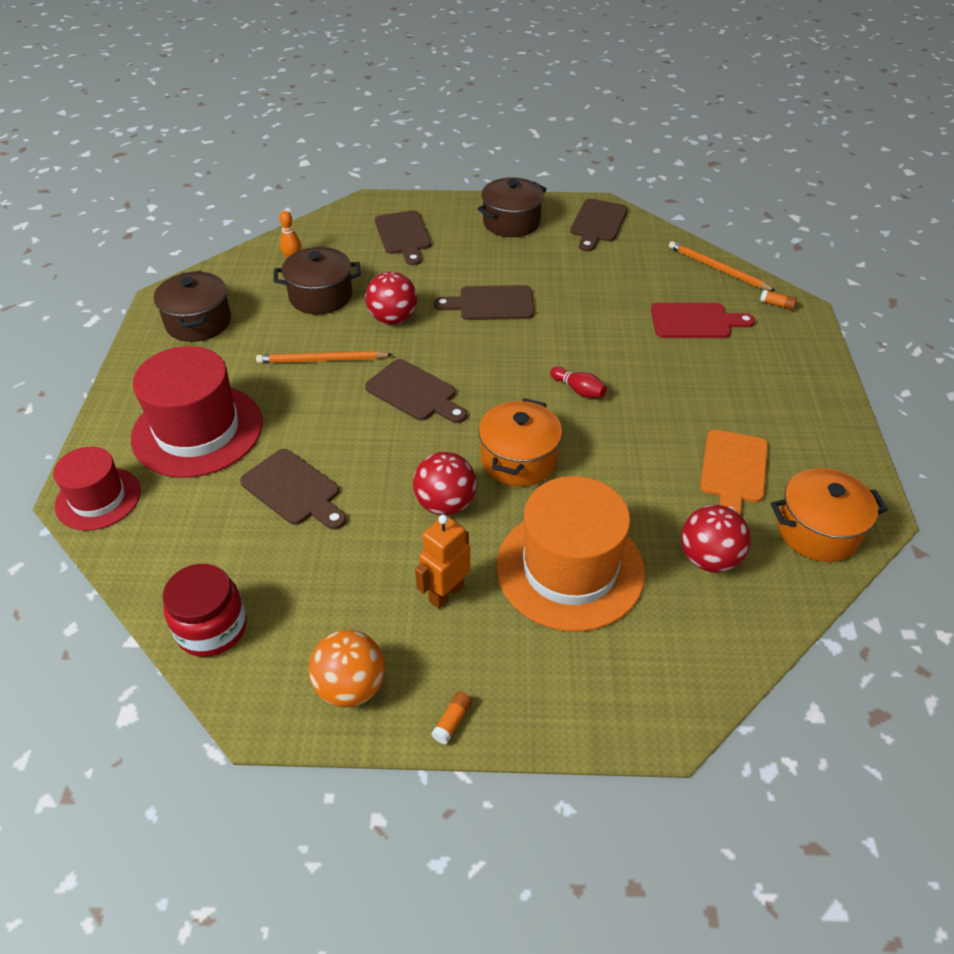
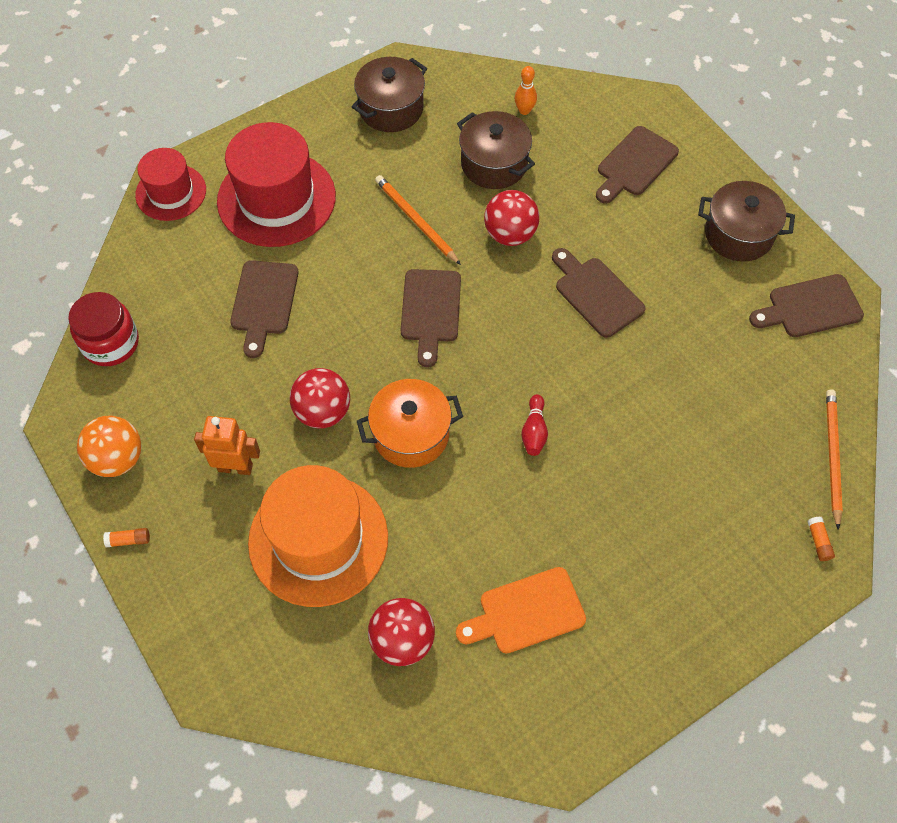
camera: 55 degrees right, 15 degrees up
red cutting board [651,303,755,338] -> none
orange pot [771,468,888,562] -> none

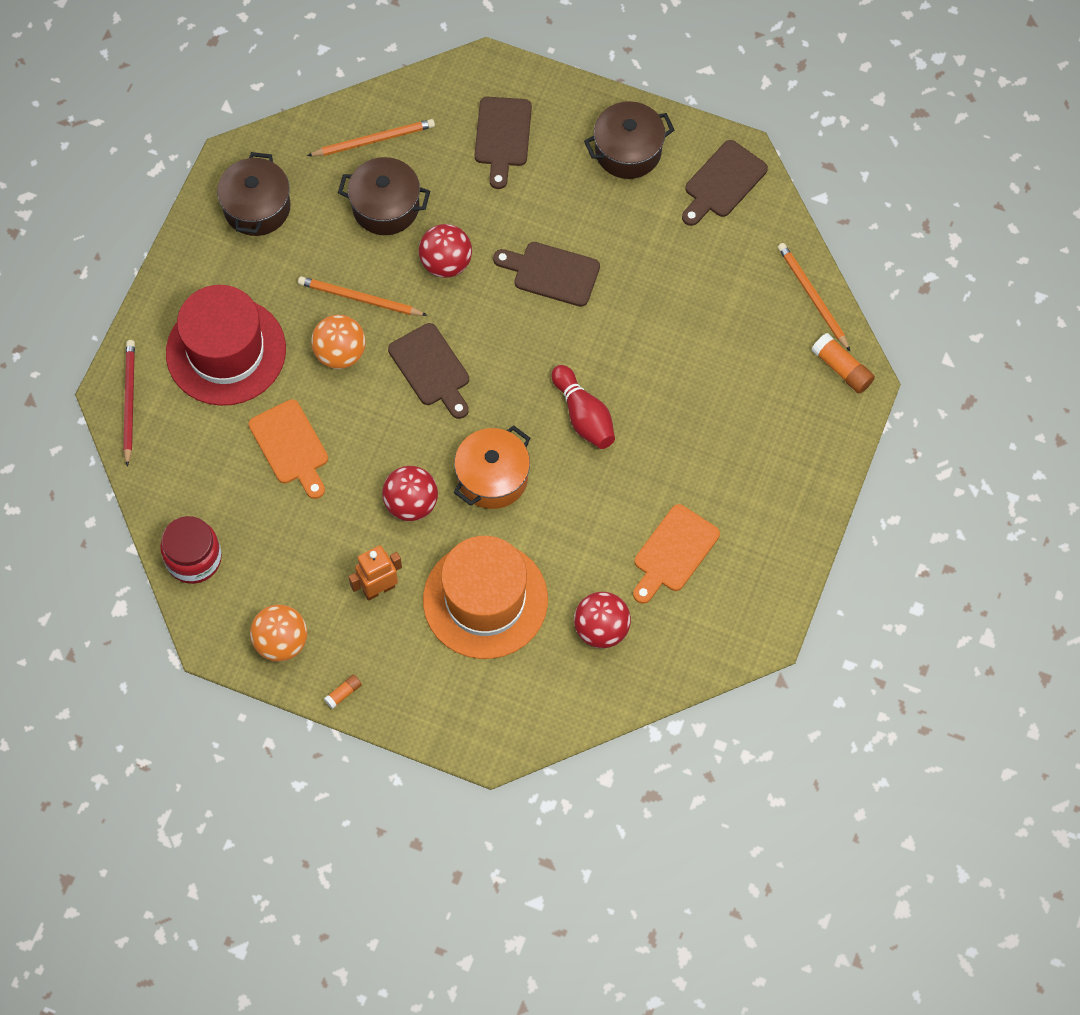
camera: 35 degrees left, 5 degrees up
red hat [135,148,206,221] -> red pencil [123,340,135,467]
brown cutting board [230,260,299,358] -> orange cutting board [248,399,328,499]
orange bowling pin [515,66,537,115] -> orange pencil [307,119,435,156]
red bowling pin [521,394,548,456] -> red bowling pin [552,365,615,449], size x1.63
orange glue stick [808,517,835,561] -> orange glue stick [812,333,875,394], size x1.81
none -> orange ball [311,315,366,369]

